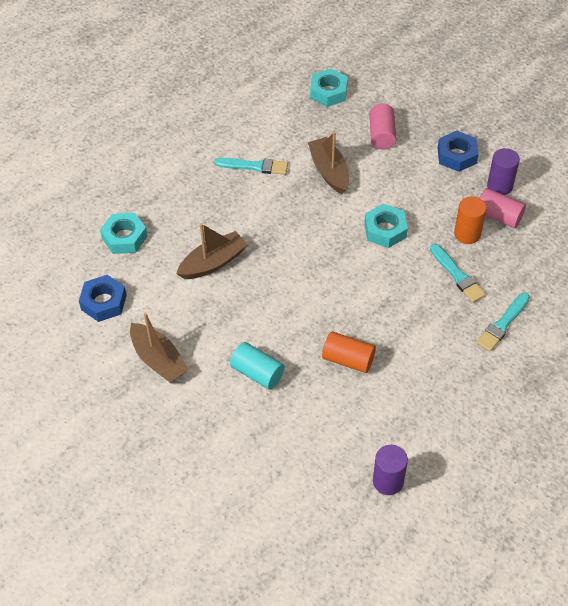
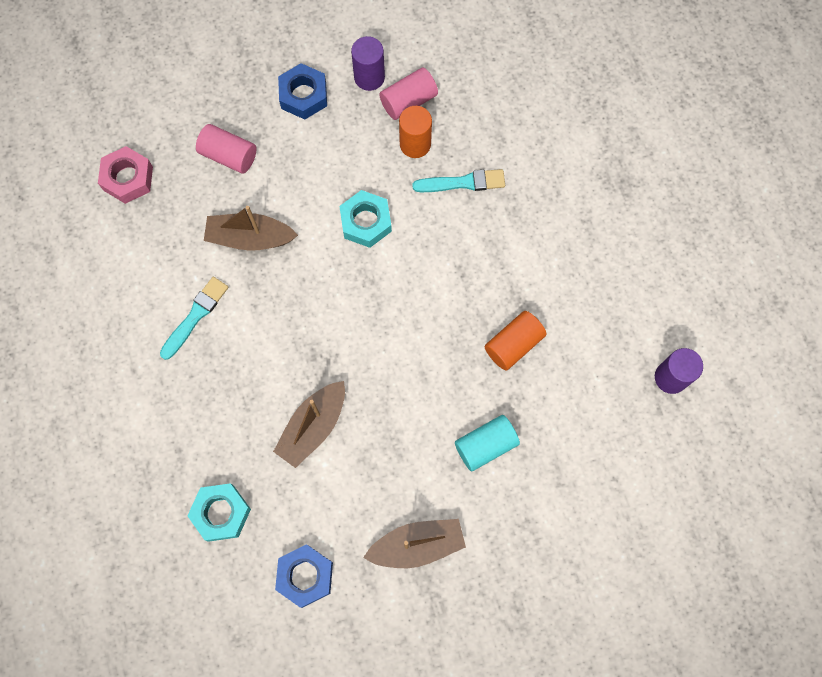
camera: 65 degrees left, 20 degrees up
brown boat [176,223,248,279] -> brown boat turned 135 degrees counterclockwise [273,381,345,468]
turquoise nut [310,68,348,107] -> pink nut [98,146,153,204]
turquoise brush [476,293,530,352] -> none

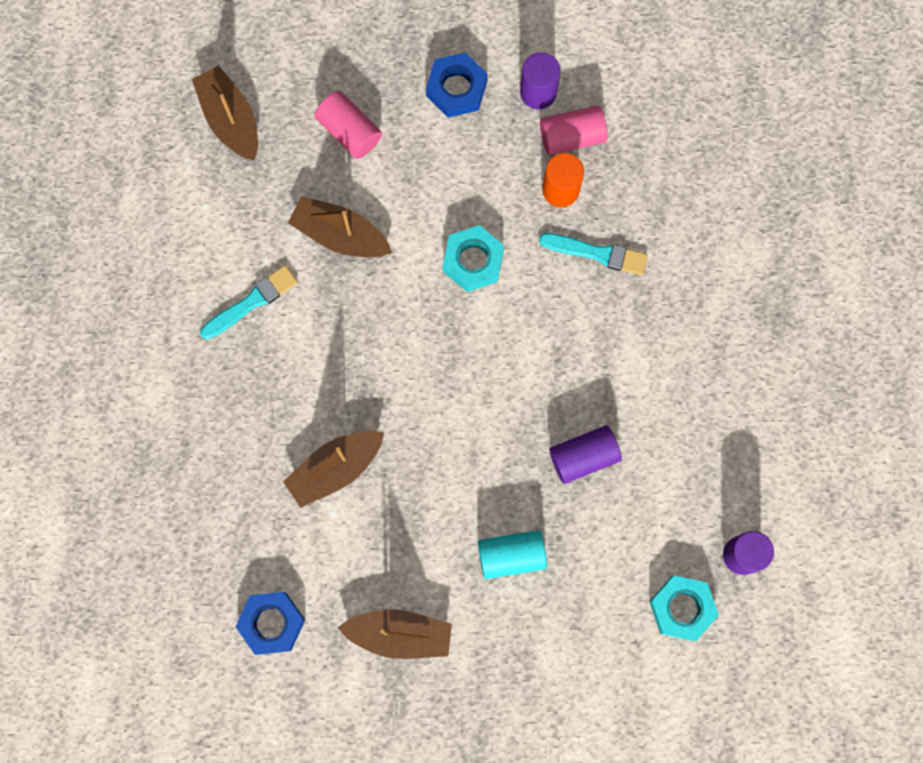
camera: 20 degrees right, 5 degrees up
pink nut [98,146,153,204] -> brown boat [192,65,258,161]
turquoise nut [187,483,251,542] -> turquoise nut moved to [649,576,719,641]
orange cylinder [485,311,546,371] -> purple cylinder [549,425,622,484]

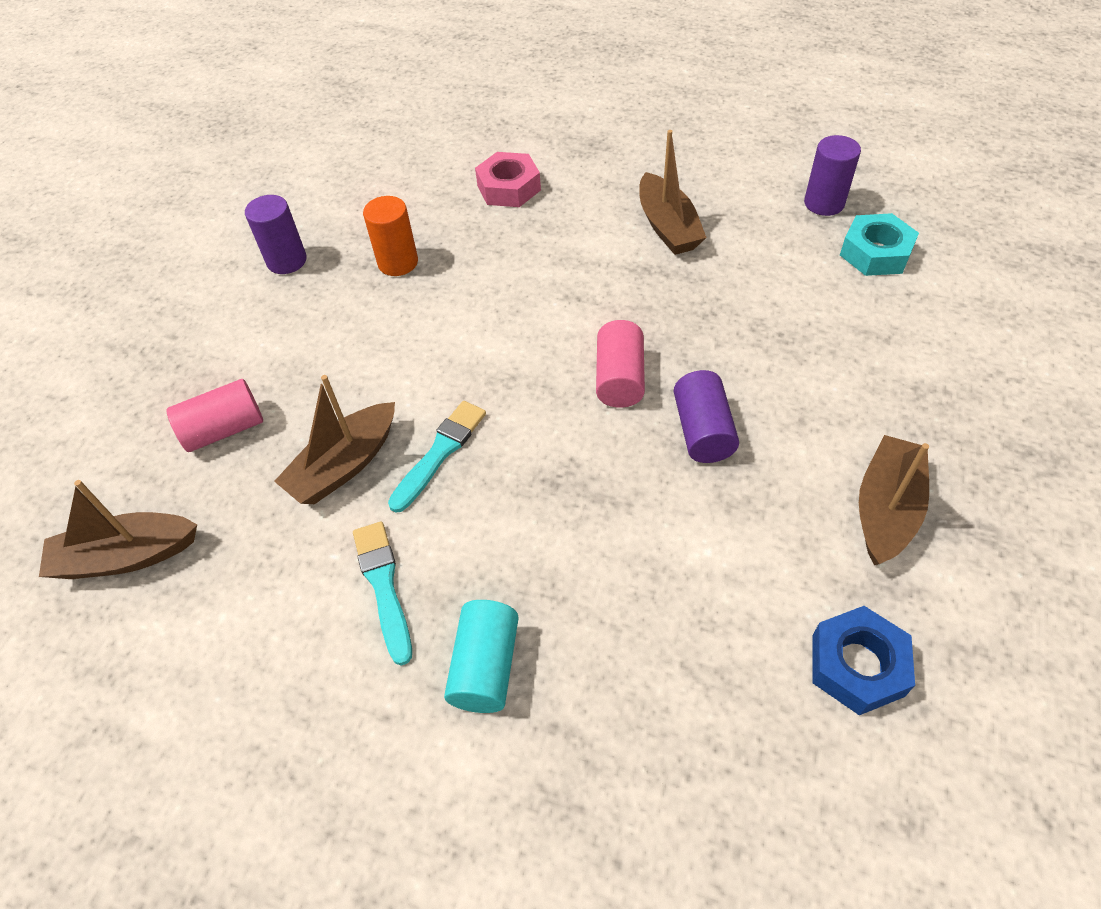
camera: 70 degrees left, 25 degrees down
brown boat [283,431,384,508] -> brown boat moved to [639,130,707,255]
blue nut [426,52,488,118] -> none
turquoise nut [443,225,504,292] -> none
turquoise cylinder [478,530,547,579] -> turquoise cylinder moved to [444,600,519,713]
turquoise brush [539,233,648,275] -> turquoise brush moved to [388,401,486,513]
pink cylinder [540,105,608,155] -> pink cylinder moved to [596,320,645,408]
purple cylinder [549,425,622,484] -> purple cylinder moved to [674,370,739,463]
none -> pink nut [475,152,541,207]

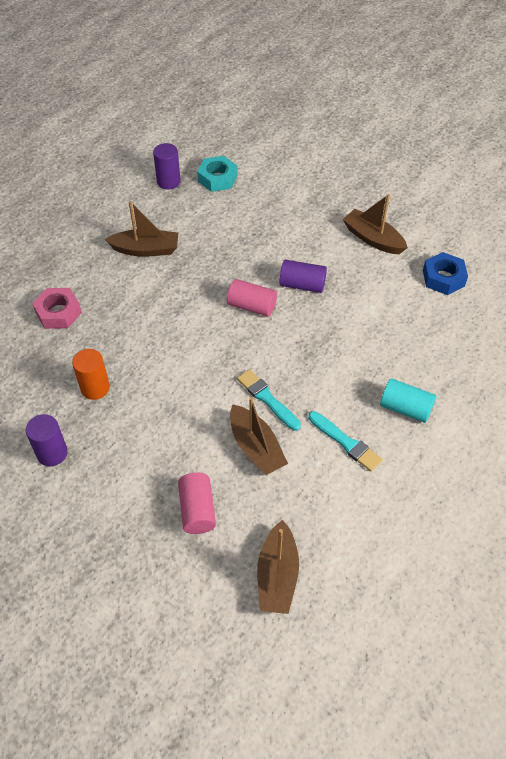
camera: 75 degrees left, 0 degrees up
turquoise brush [353,522,412,666] -> turquoise brush turned 135 degrees counterclockwise [308,411,383,472]

